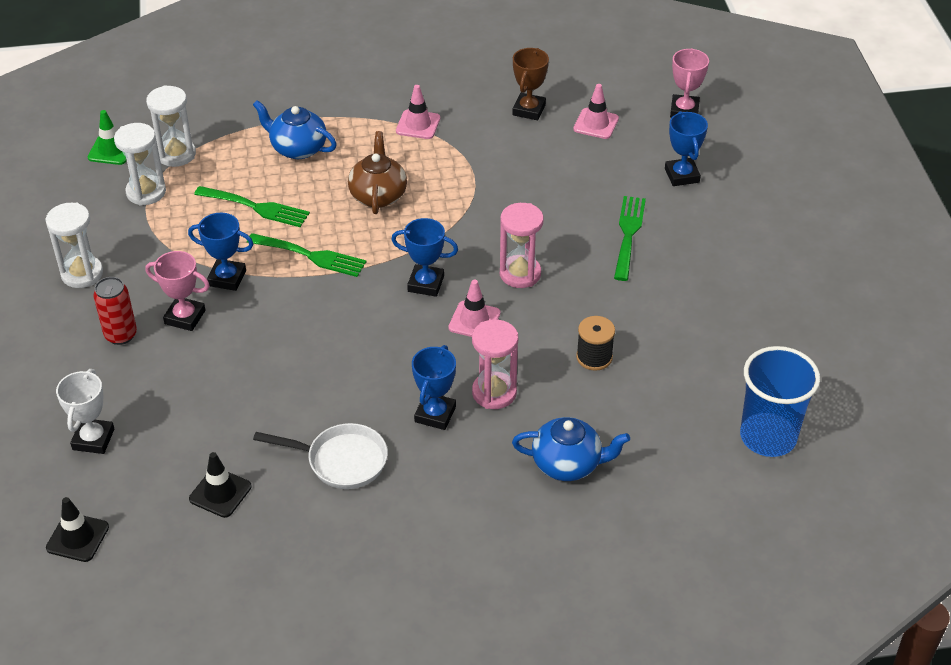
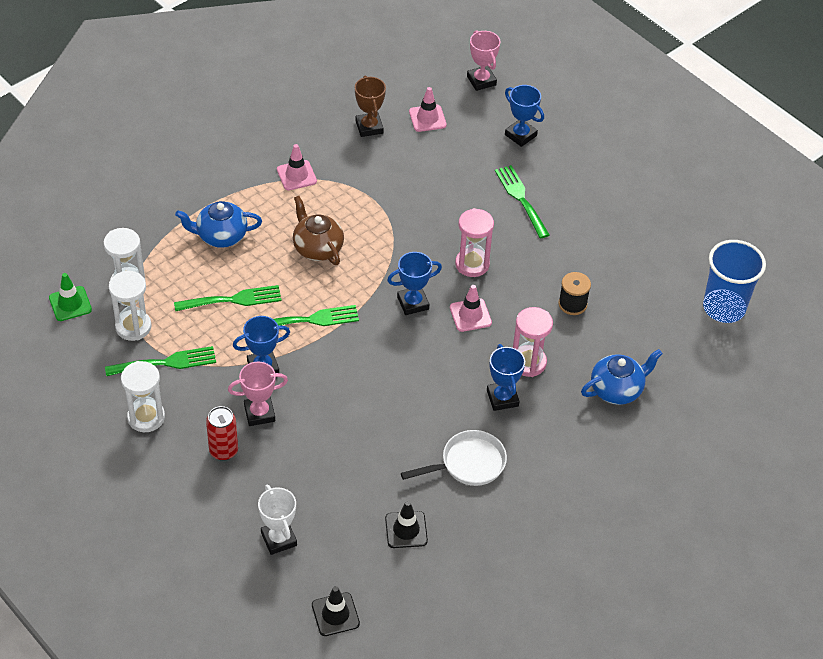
camera: 35 degrees left, 5 degrees up
none -> green fork [105,346,216,376]

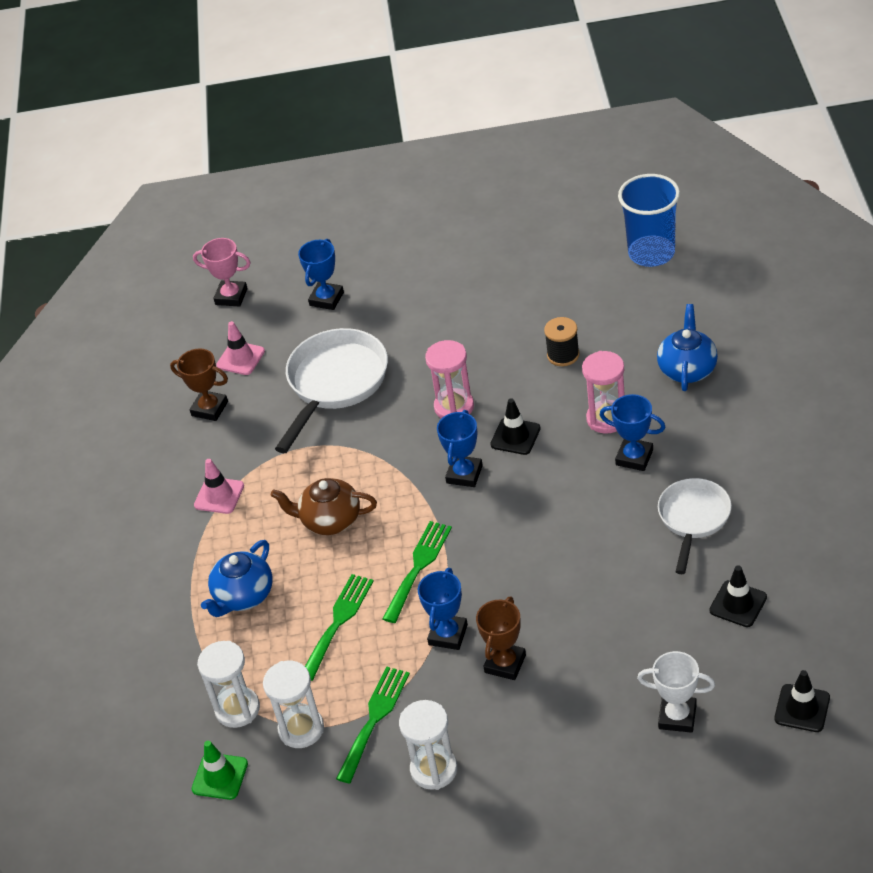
camera: 45 degrees left, 5 degrees down
red can [206,406,238,461] -> none
pink trophy [228,362,288,426] -> brown trophy [476,597,526,680]
pink traffic cone [450,285,492,332] -> black traffic cone [490,398,541,455]
green fork [495,165,550,238] -> none
blue trophy [505,85,544,147] -> blue trophy turned 60 degrees counterclockwise [298,239,344,310]
none -> white pan [275,328,388,453]

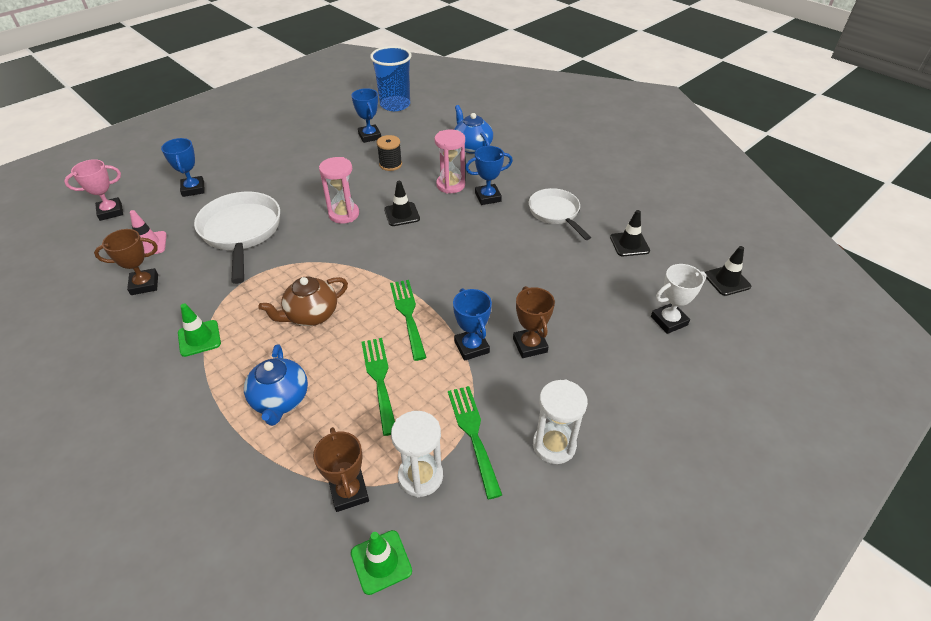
camera: 45 degrees left, 0 degrees up
pink traffic cone [194,459,244,514] -> green traffic cone [178,303,221,357]
white hourglass [197,641,260,728] -> brown trophy [313,427,369,512]
blue trophy [437,410,483,487] -> blue trophy moved to [351,88,381,143]

